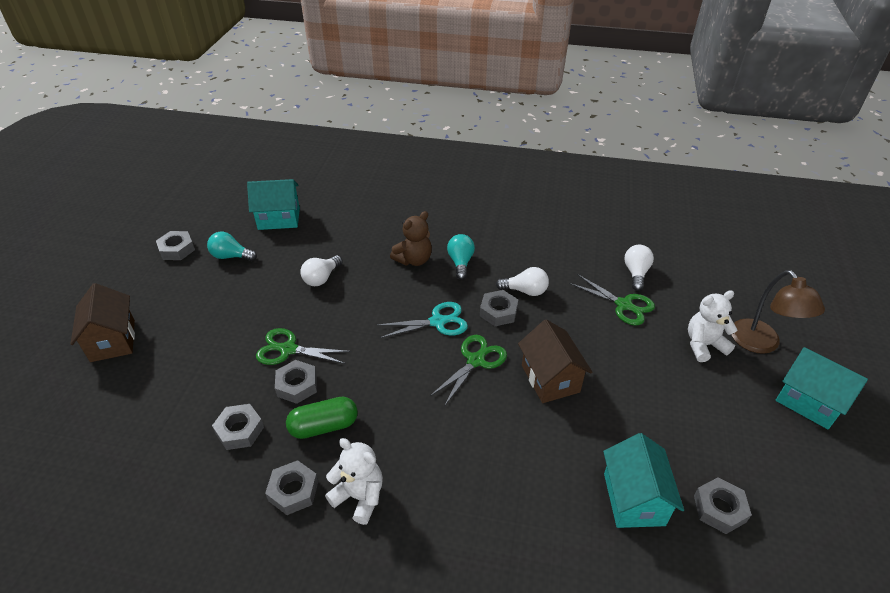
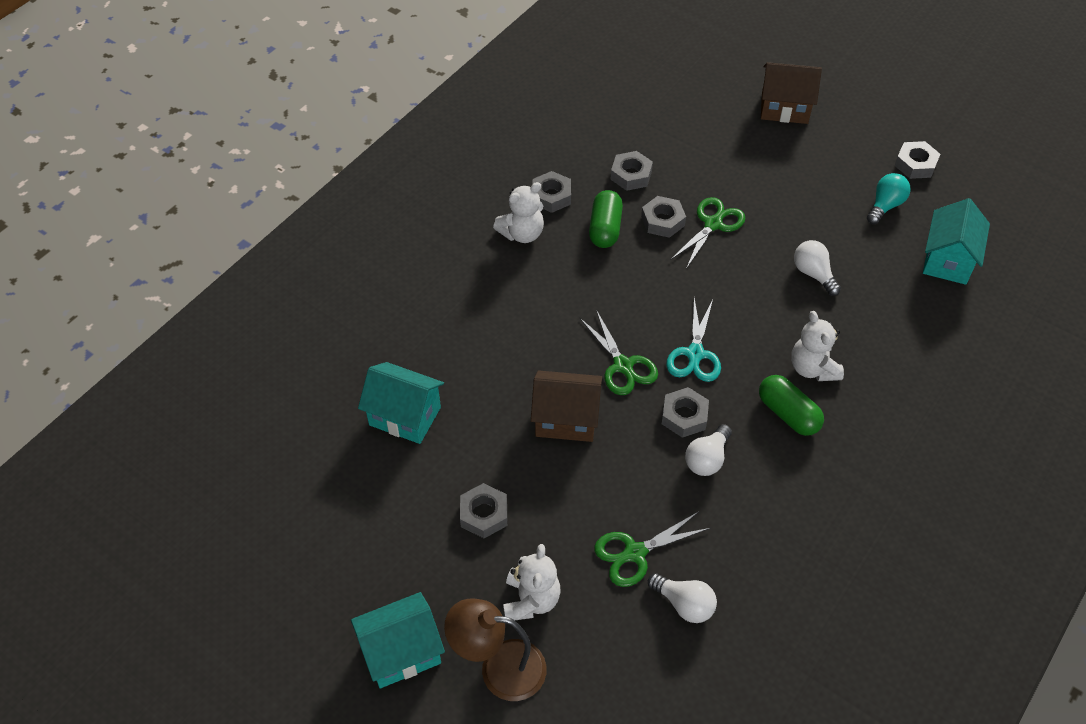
camera: 115 degrees right, 10 degrees up
brown teddy bear [390,211,432,266] -> white teddy bear [791,311,844,381]
turquoise light bulb [447,234,475,280] -> green capsule [759,375,824,436]
grey nut [694,477,752,534] -> grey nut moved to [460,483,507,538]

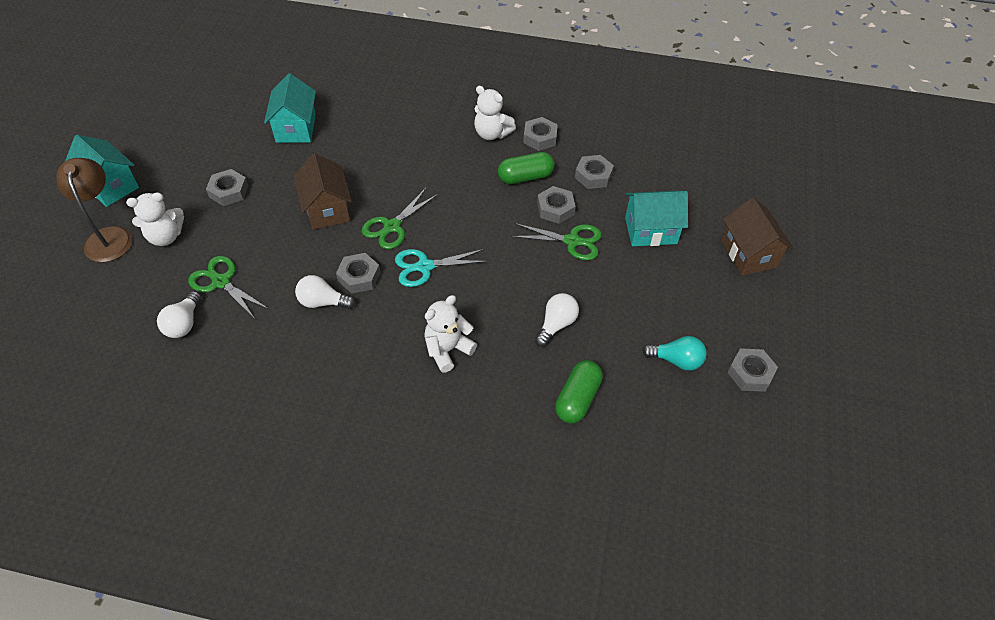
camera: 65 degrees right, 0 degrees up
green capsule [759,375,824,436] -> green capsule moved to [555,360,603,424]
turquoise house [923,198,990,285] -> turquoise house moved to [625,191,688,246]

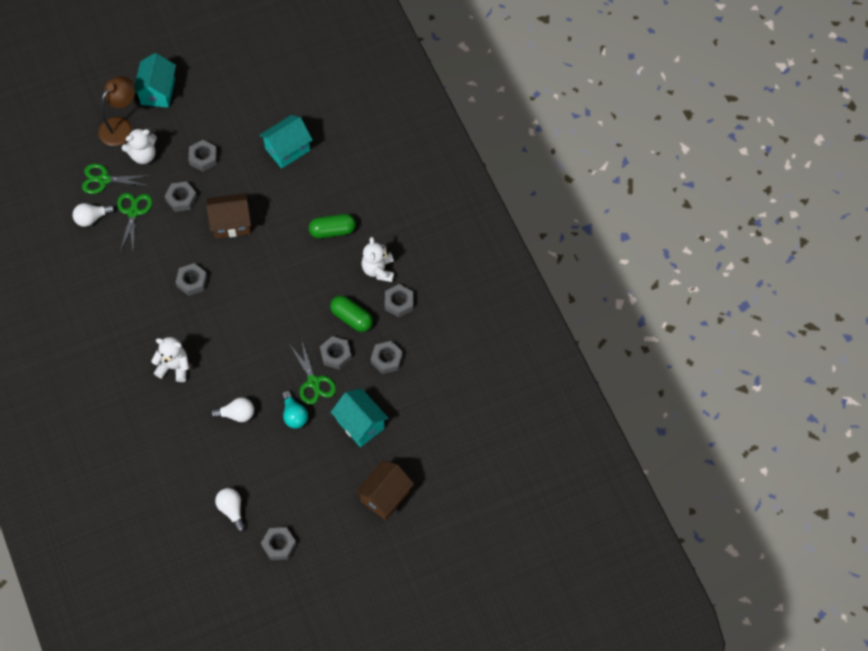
camera: 55 degrees right, 10 degrees up
white teddy bear [126,192,184,246] -> white teddy bear turned 60 degrees counterclockwise [122,128,157,164]
brown house [294,153,352,230] -> brown house turned 45 degrees clockwise [206,193,251,239]
white light bulb [295,275,355,309] -> white light bulb moved to [215,488,245,532]
green scissors [362,188,438,249] -> green scissors moved to [82,164,151,194]
turquoise scissors [395,249,488,287] -> none
green capsule [555,360,603,424] -> green capsule moved to [309,214,356,238]
turquoise light bulb [642,336,707,370] -> turquoise light bulb moved to [282,391,308,429]
none -> grey nut [165,182,197,212]

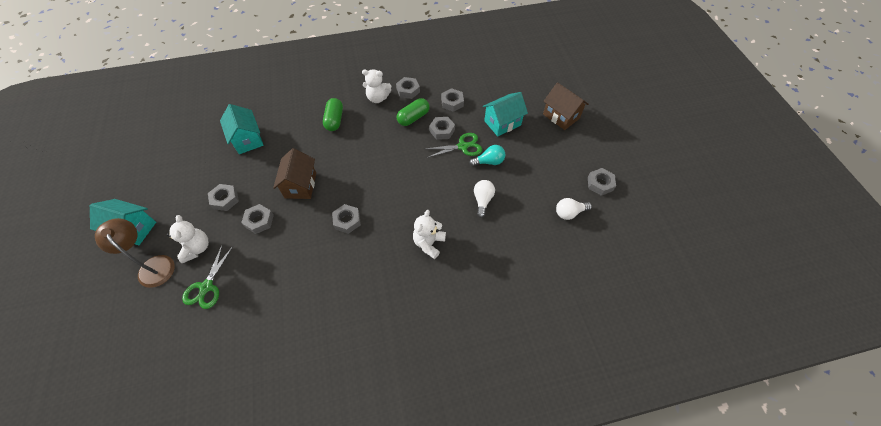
camera: 80 degrees left, 5 degrees down
white light bulb [73,203,115,227] -> none
green scissors [117,193,152,252] -> none

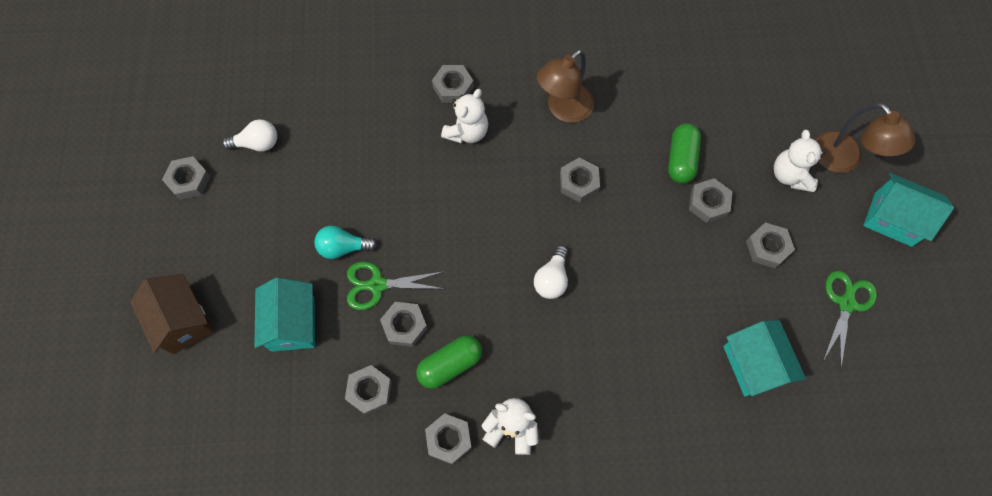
camera: 170 degrees left, 10 degrees up
green scissors [182,244,233,309] -> green scissors moved to [823,271,877,367]
brown house [273,148,316,199] -> none
green capsule [323,98,343,131] -> green capsule moved to [668,123,701,184]
white light bulb [474,180,495,218] -> white light bulb moved to [534,245,568,299]
turquoise house [483,92,528,136] -> turquoise house turned 75 degrees counterclockwise [254,277,315,352]
none -> grey nut [432,65,474,103]
none -> brown lamp [537,49,594,123]

